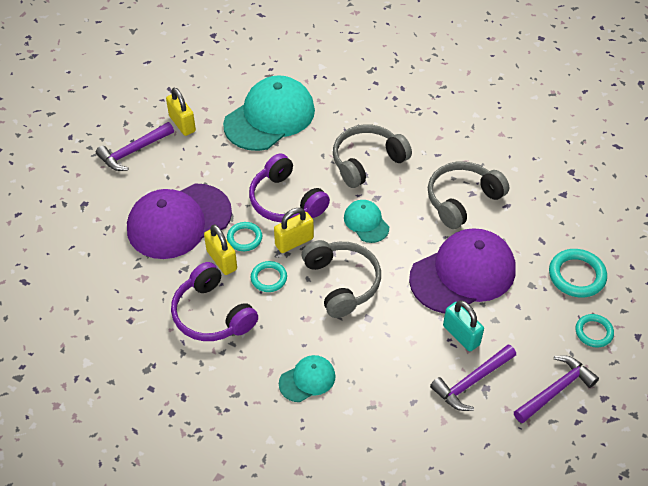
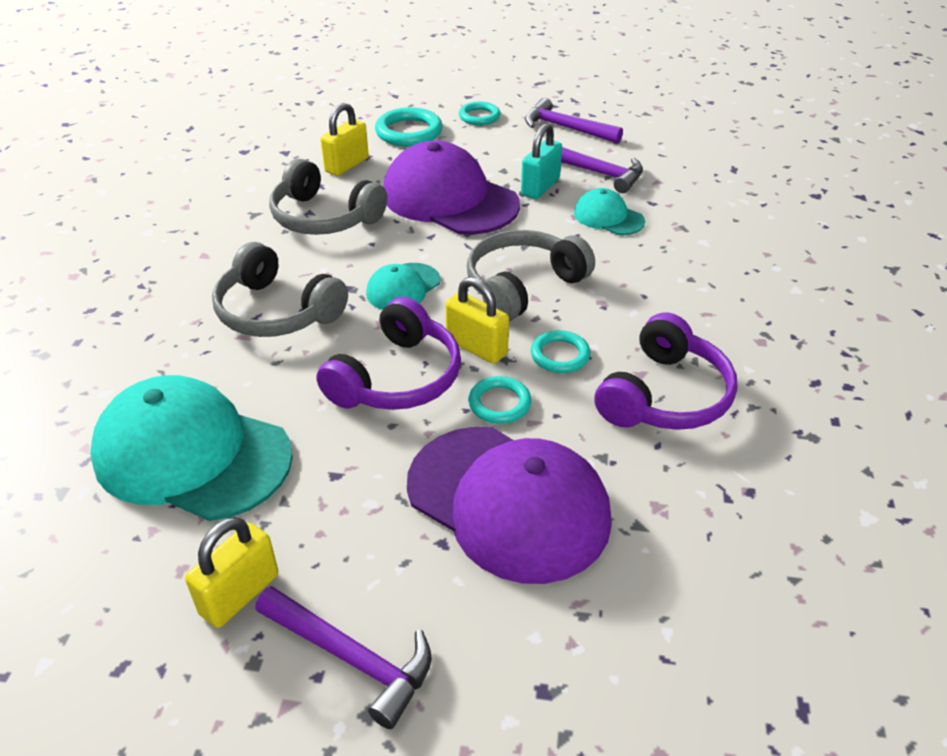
camera: 110 degrees left, 10 degrees down
yellow padlock [204,225,237,275] -> yellow padlock moved to [320,103,369,176]
turquoise cap [279,355,336,402] -> turquoise cap moved to [574,188,645,235]

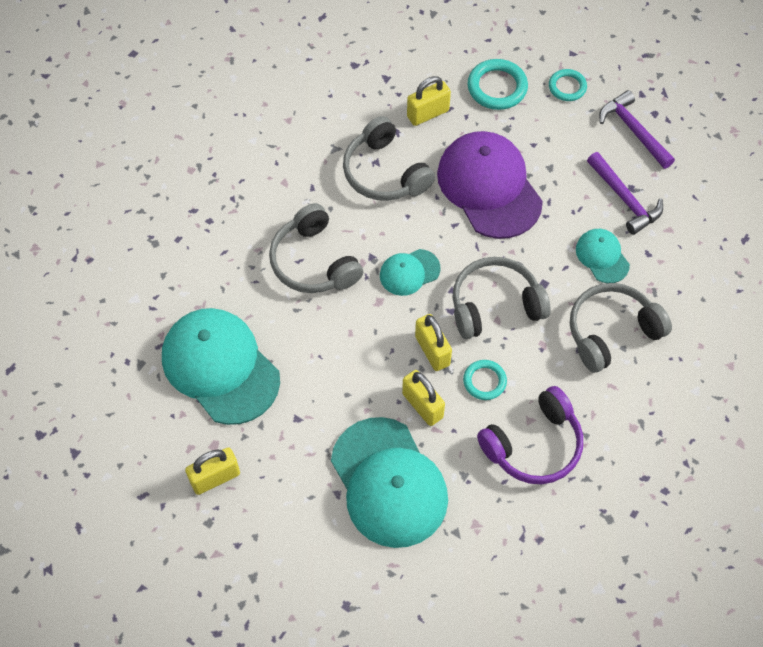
camera: 25 degrees right, 20 degrees up
purple hammer [255,586,432,729] -> none
purple headphones [316,297,461,410] -> none
purple cap [407,427,612,584] -> turquoise cap [331,417,448,548]
turquoise ring [468,376,531,424] -> yellow padlock [402,370,445,426]
turquoise padlock [521,123,562,199] -> none
none -> grey headphones [570,283,672,373]

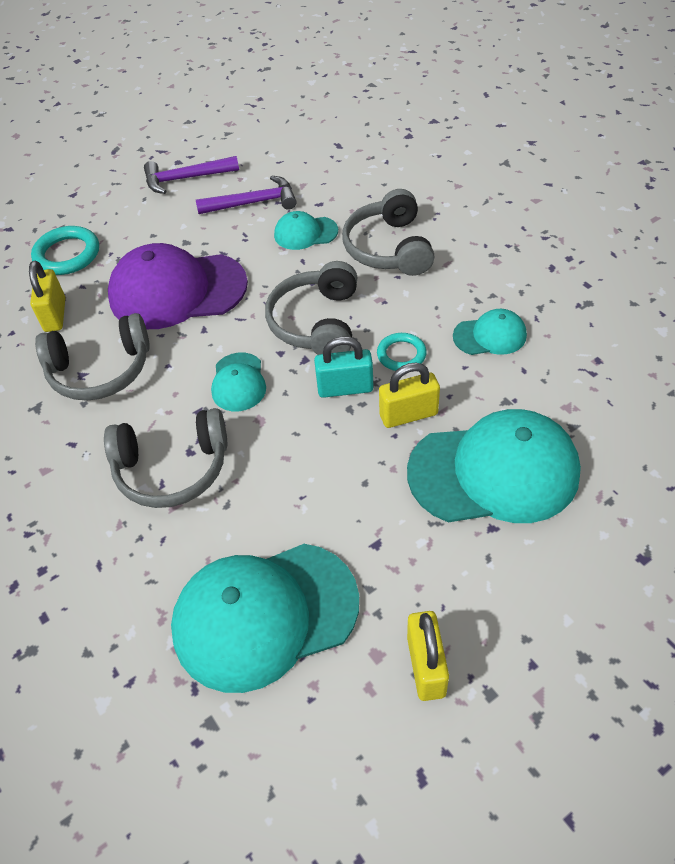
camera: 65 degrees left, 10 degrees down
yellow padlock [415,314,452,371] -> turquoise padlock [314,336,373,398]
purple headphones [477,386,583,484] -> turquoise cap [453,309,527,355]
turquoise ring [549,69,587,101] -> none

